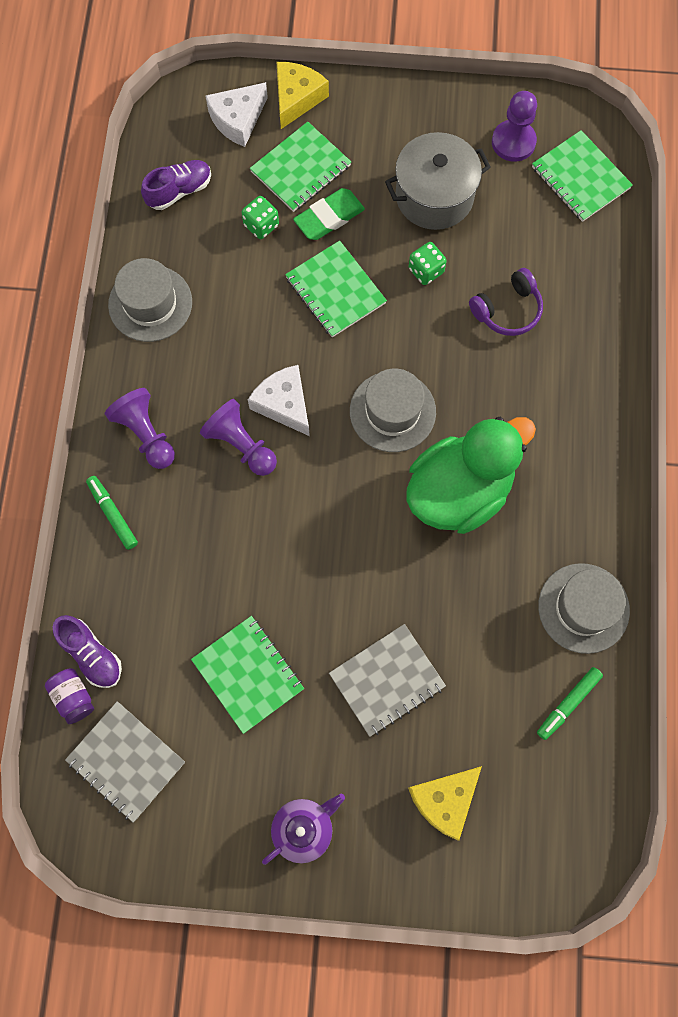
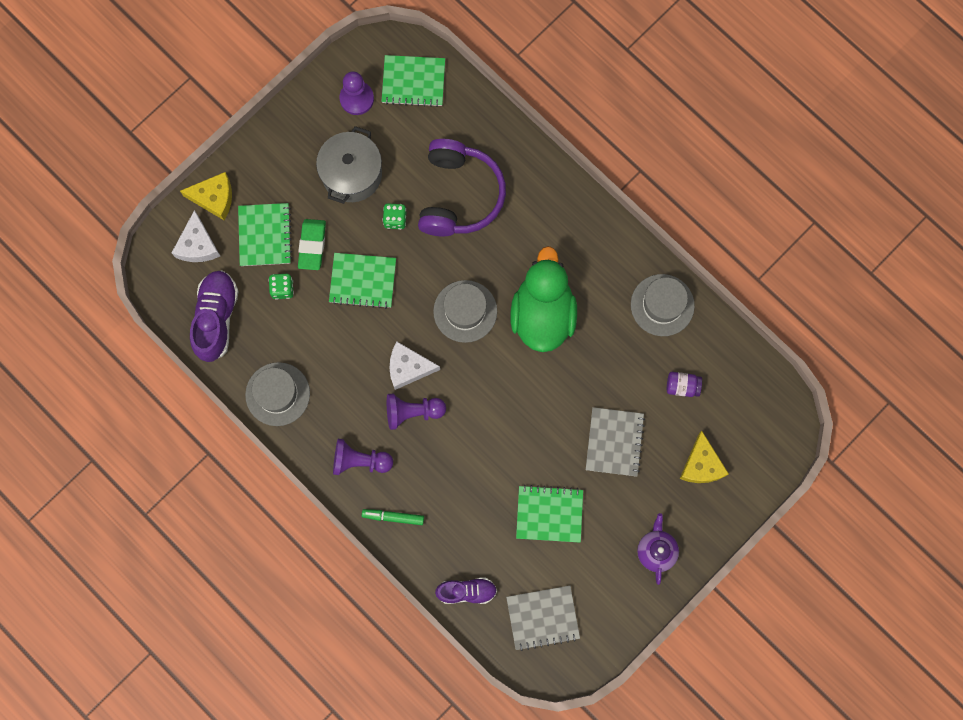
camera: 50 degrees left, 5 degrees up
purple jar [45,668,94,724] -> purple jar moved to [667,372,702,397]
purple shoe [141,160,211,210] -> purple shoe [190,270,239,362], size x1.60
yellow cheese [277,62,329,129] -> yellow cheese turned 120 degrees clockwise [180,172,232,220]
purple headphones [469,268,543,336] -> purple headphones [418,139,506,236], size x1.85
green marker [537,667,603,740] -> none

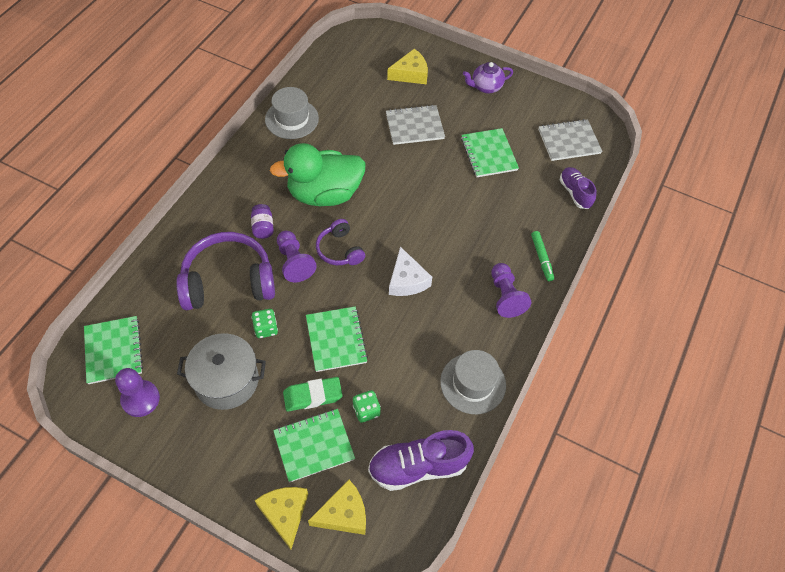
camera: 110 degrees left, 20 degrees down
white cheese [172,210,220,262] -> yellow cheese [308,480,366,535]
purple pawn [387,394,446,430] -> purple pawn moved to [277,231,316,282]
grey hat [433,280,497,343] -> purple headphones [316,219,365,265]
grey notebook [506,586,580,651] -> grey notebook turned 75 degrees counterclockwise [538,119,602,161]
purple jar [667,372,702,397] -> purple jar moved to [251,204,274,239]

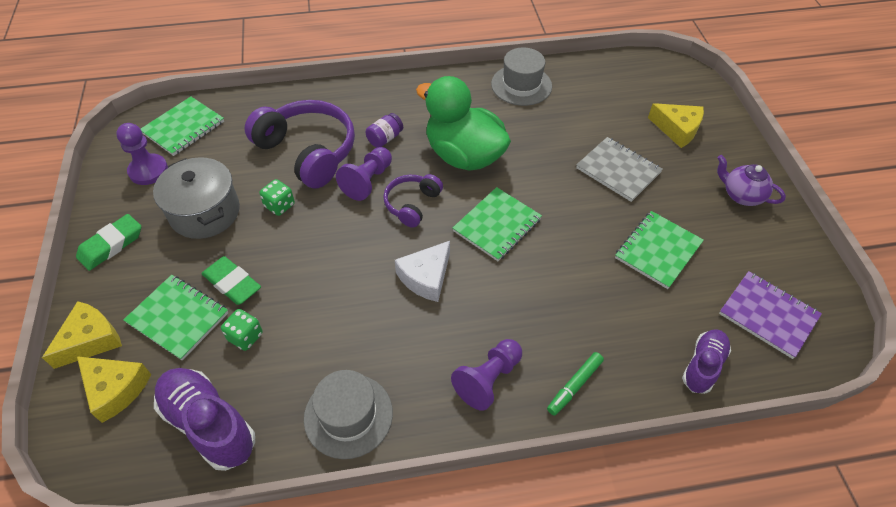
camera: 55 degrees right, 5 degrees down
green notebook [306,307,368,372] -> green notebook moved to [453,187,542,261]
grey notebook [538,119,602,161] -> purple notebook [719,271,822,359]
none -> green eraser [76,214,141,271]

